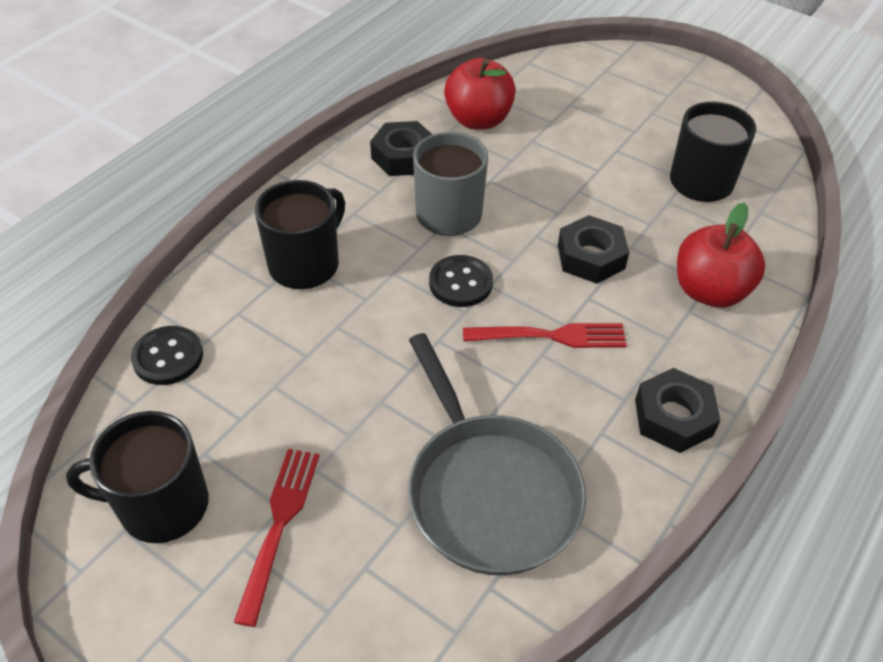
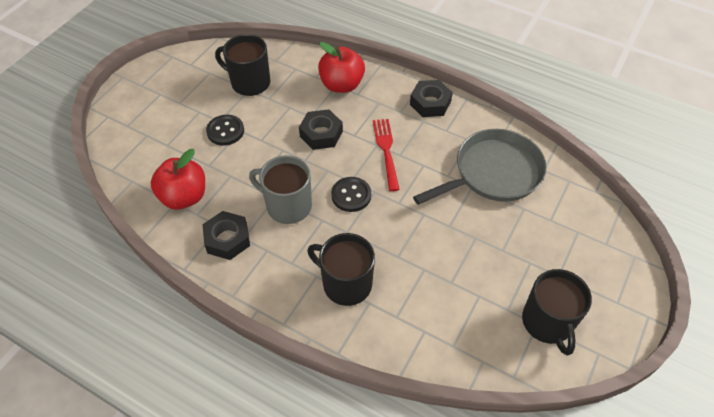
camera: 95 degrees left, 5 degrees up
black button [131,326,203,385] -> black button moved to [206,115,244,146]
red fork [234,449,320,627] -> none

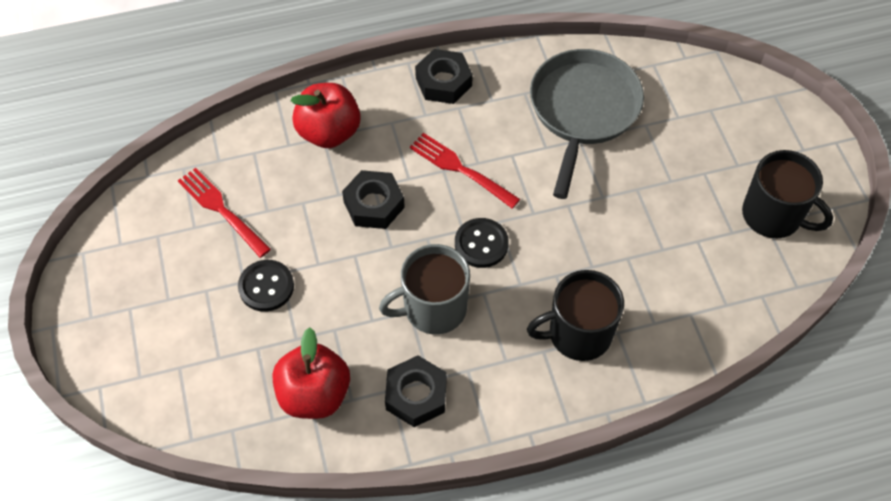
camera: 45 degrees left, 5 degrees up
black mug [215,34,270,96] -> red fork [178,168,271,258]

